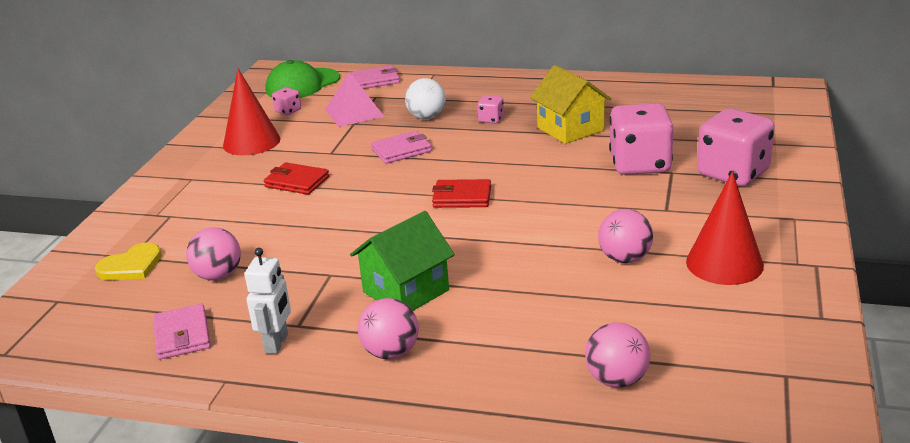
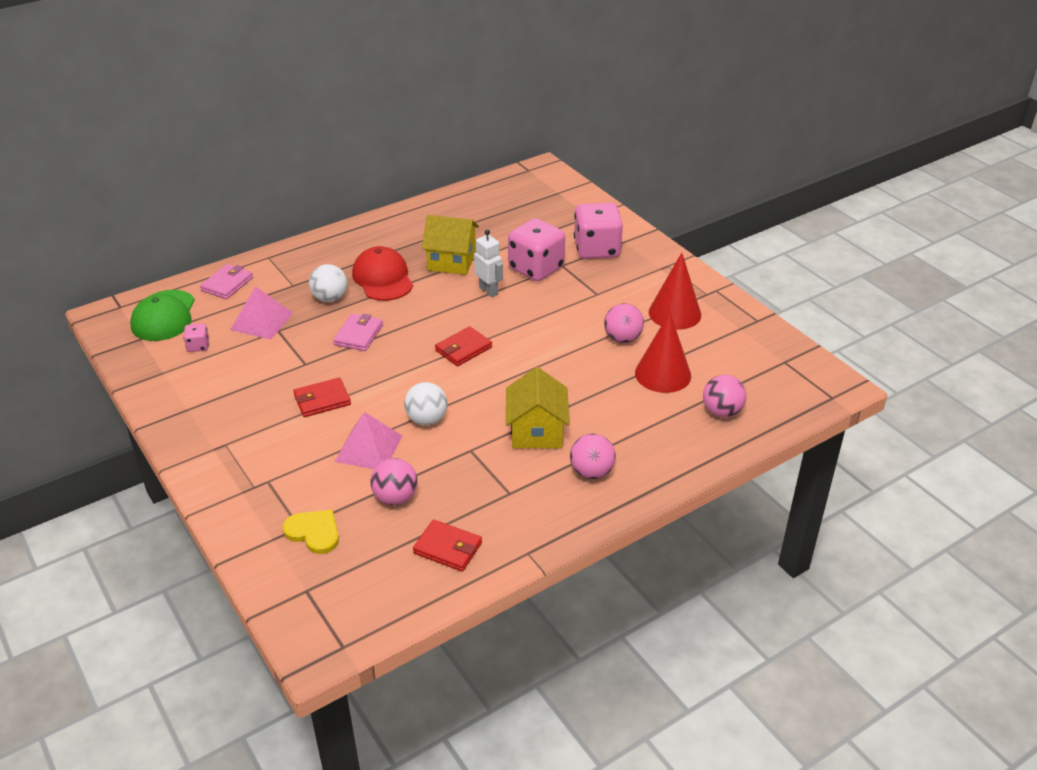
camera: 50 degrees left, 10 degrees up
yellow heart [95,242,162,280] -> yellow heart turned 60 degrees counterclockwise [283,510,339,554]
pink wallet [153,304,211,360] -> red wallet [413,519,482,572]
red cone [223,69,280,155] -> red cone moved to [635,312,691,393]
white robot [245,248,291,354] -> white robot moved to [474,230,503,297]
green house [350,211,455,311] -> yellow house [506,367,570,448]
pink dice [477,95,504,123] -> red cap [352,246,413,301]
none -> pink pyramid [335,412,402,469]
none -> white ball [404,382,448,426]

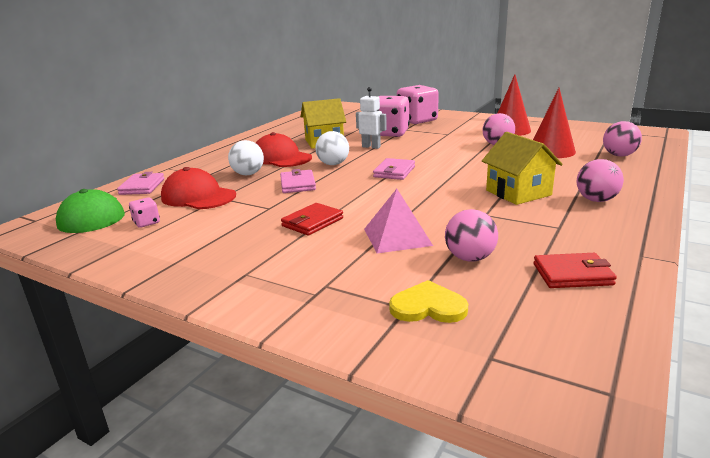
camera: 25 degrees left, 15 degrees down
pink pyramid [230,286,293,340] -> red cap [161,167,236,209]
white ball [404,382,448,426] -> white ball moved to [315,131,349,165]
red wallet [435,326,492,366] -> pink wallet [373,158,415,180]

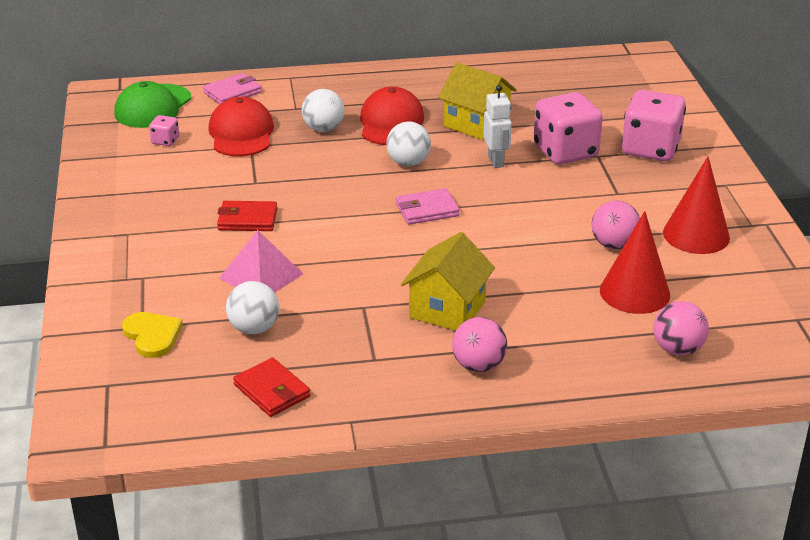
camera: 50 degrees right, 10 degrees up
pink wallet [280,169,316,193] -> none
pink ball [445,209,498,262] -> white ball [226,281,279,334]

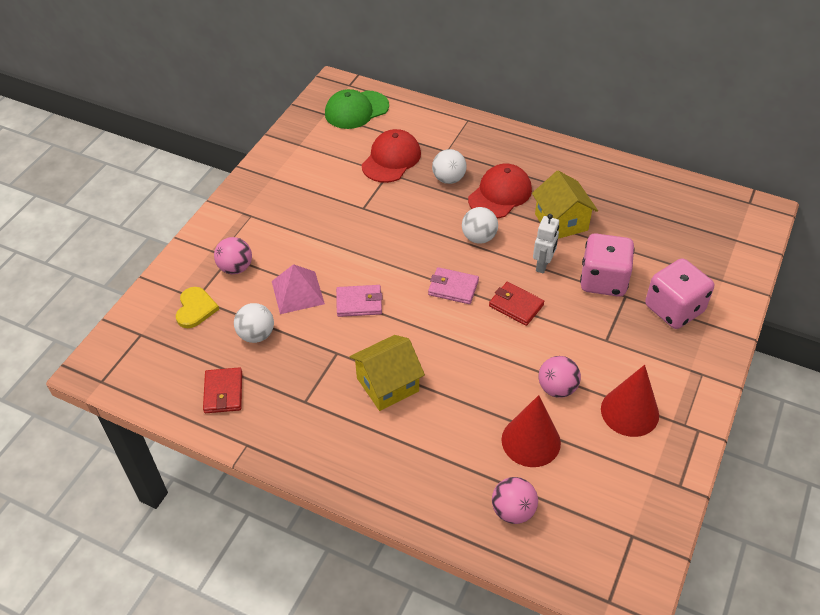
camera: 35 degrees right, 15 degrees up
pink dice [149,115,179,146] -> none
pink wallet [203,73,262,104] -> pink wallet moved to [336,285,383,317]
red wallet [217,201,277,231] -> red wallet moved to [489,282,544,326]
pink ball [452,317,507,372] -> pink ball moved to [214,237,252,274]

